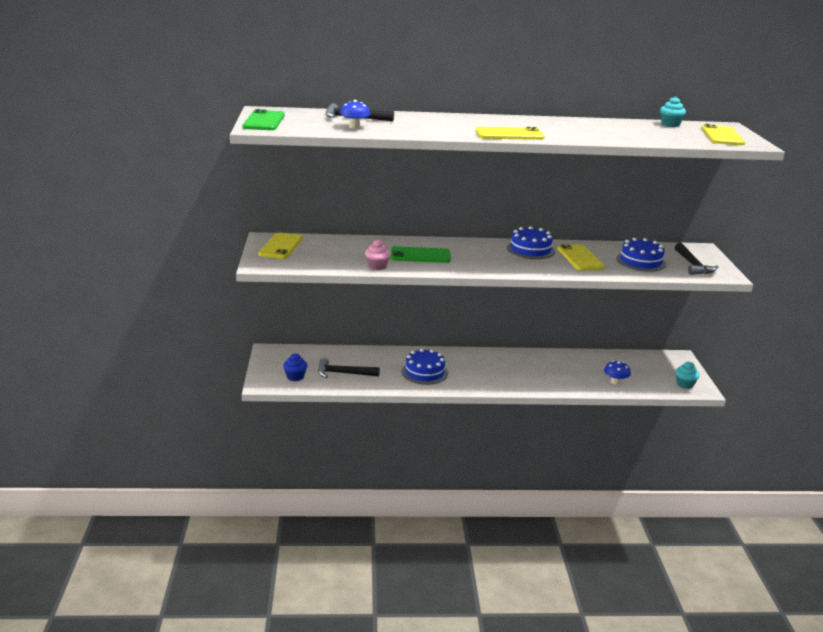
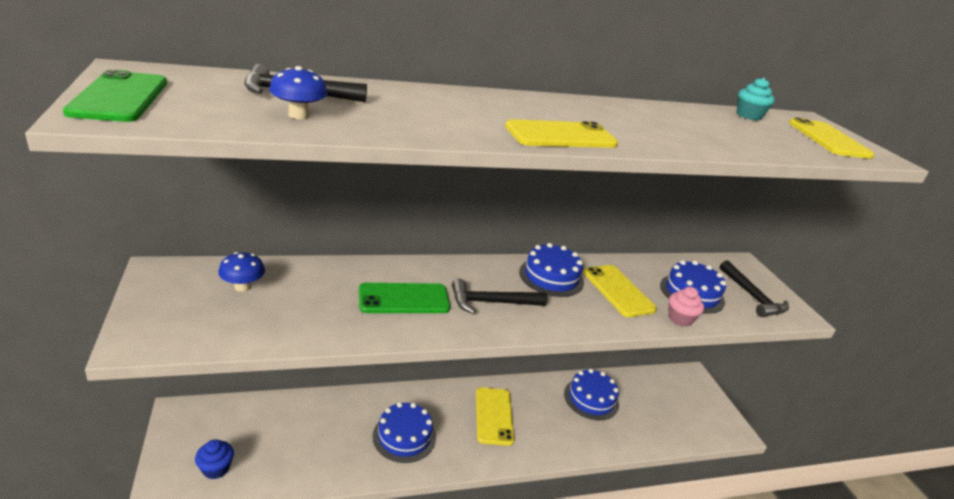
camera: 15 degrees left, 5 degrees up
yellow phone [258,233,303,259] -> yellow phone moved to [476,387,514,446]
black hammer [318,358,380,378] -> black hammer moved to [452,279,547,314]
pink cupcake [365,239,391,270] -> pink cupcake moved to [668,287,704,327]
blue mushroom [604,361,631,385] -> blue mushroom moved to [218,252,265,292]
turquoise cupcake [675,362,700,389] -> none
none -> blue cake [564,369,619,420]

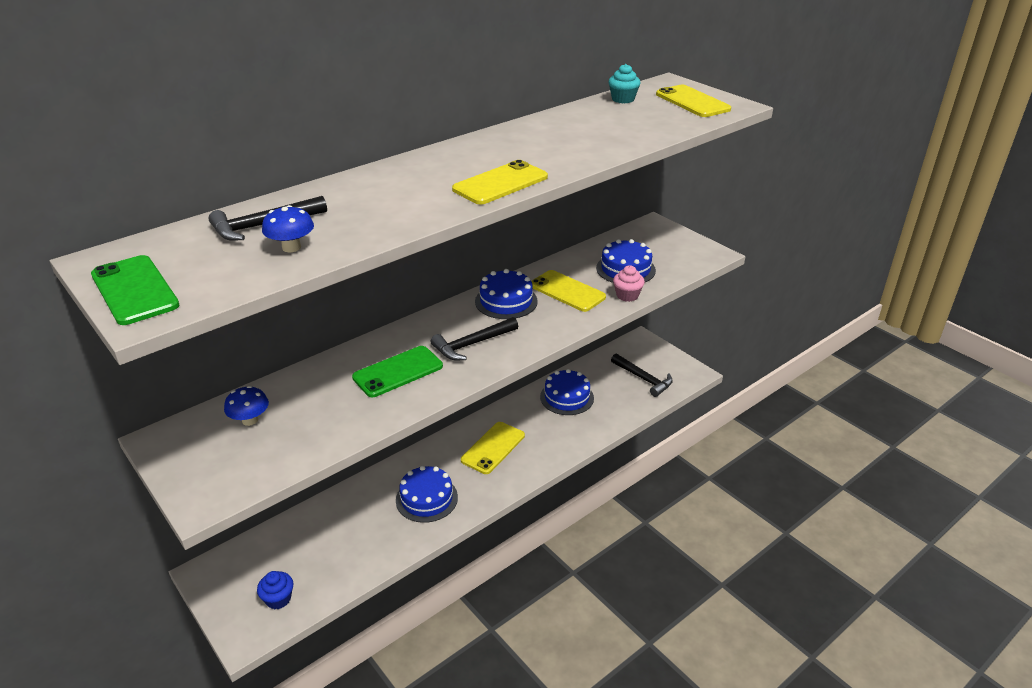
camera: 20 degrees left, 5 degrees up
yellow phone [476,387,514,446] -> yellow phone turned 60 degrees clockwise [461,422,525,474]
black hammer [720,261,789,317] -> black hammer moved to [611,354,673,397]

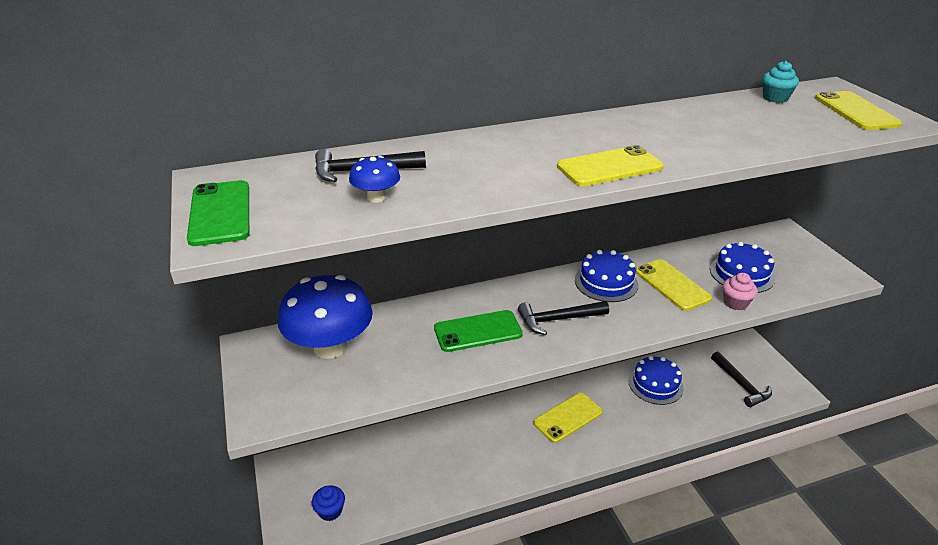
camera: 20 degrees right, 0 degrees up
blue mushroom [224,386,269,426] -> blue mushroom [278,275,373,359], size x2.25
blue cake [396,466,458,523] -> none

